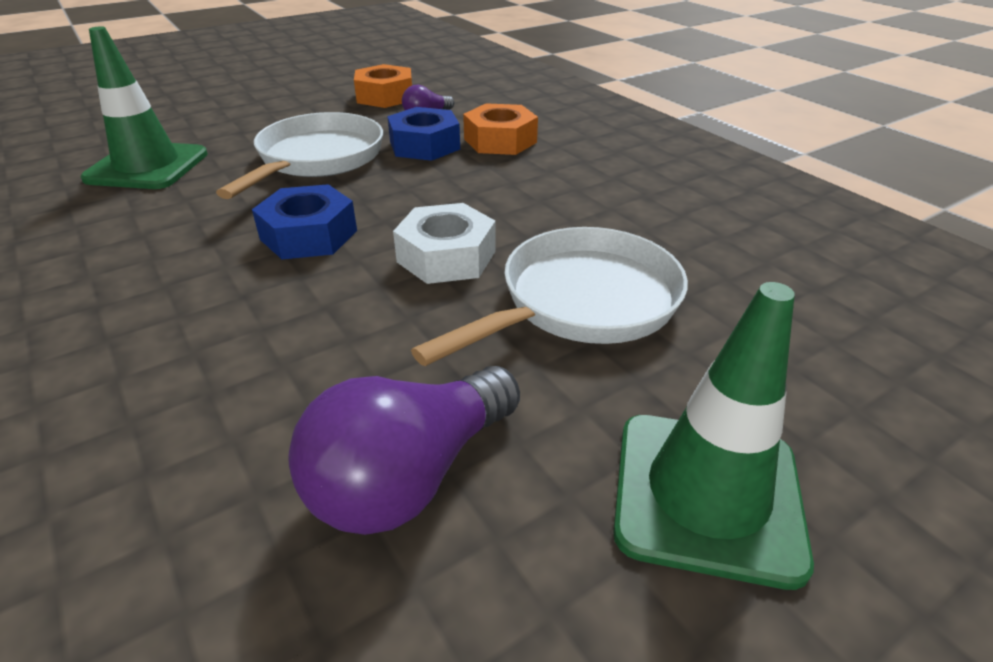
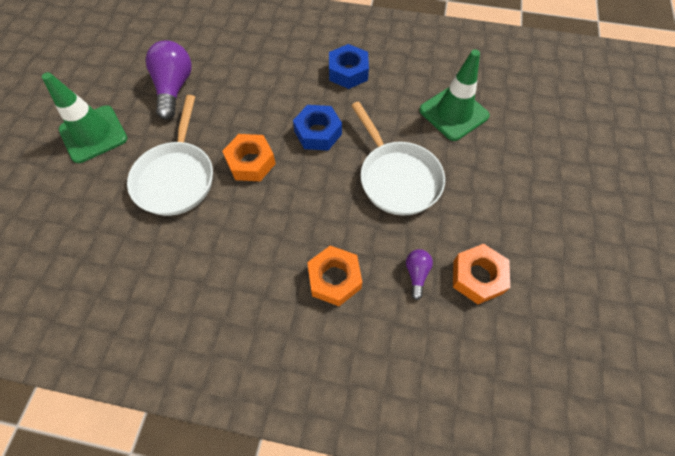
camera: 135 degrees right, 25 degrees up
blue nut [387,107,460,161] -> blue nut moved to [329,44,369,89]
white nut [393,203,496,284] -> orange nut [222,134,276,181]

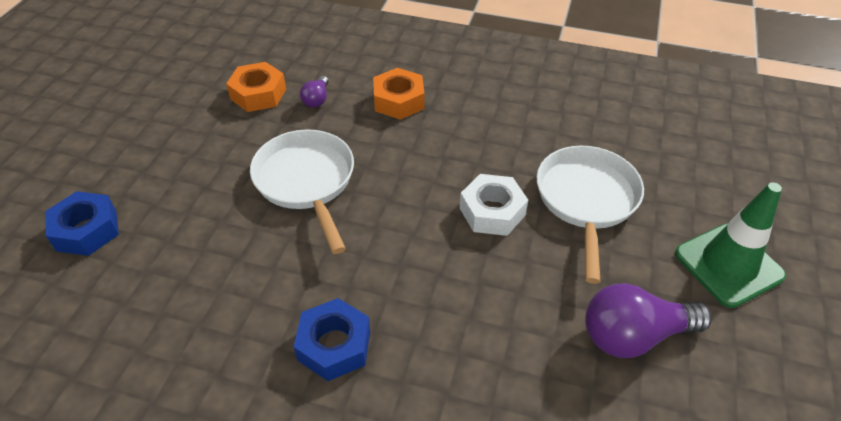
camera: 175 degrees left, 15 degrees down
purple light bulb [145,40,191,120] -> purple light bulb turned 75 degrees clockwise [585,283,712,358]
orange nut [222,134,276,181] -> white nut [460,174,528,236]
blue nut [293,105,342,151] -> blue nut moved to [45,191,119,256]
green traffic cone [419,49,490,141] -> none

